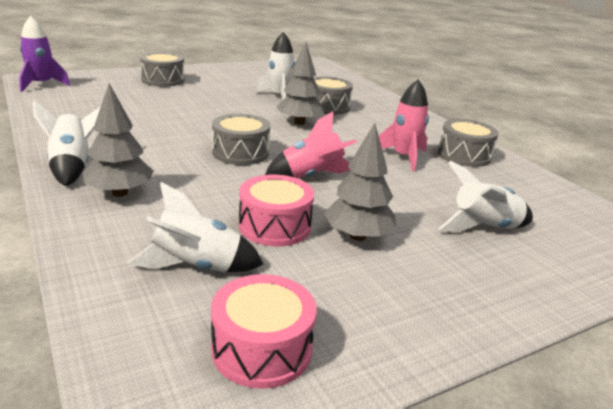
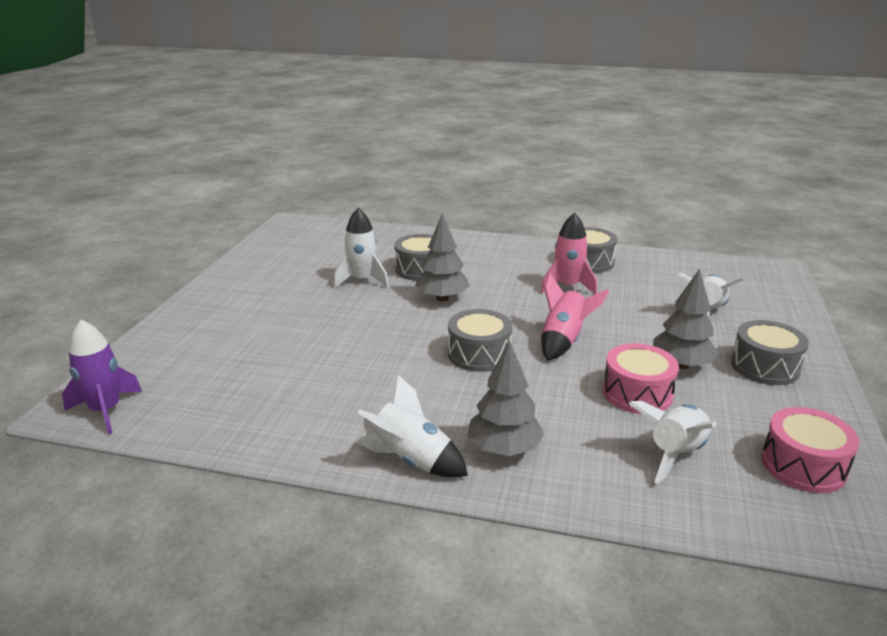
camera: 45 degrees left, 0 degrees up
grey drum [140,52,185,87] -> grey drum moved to [731,320,809,385]

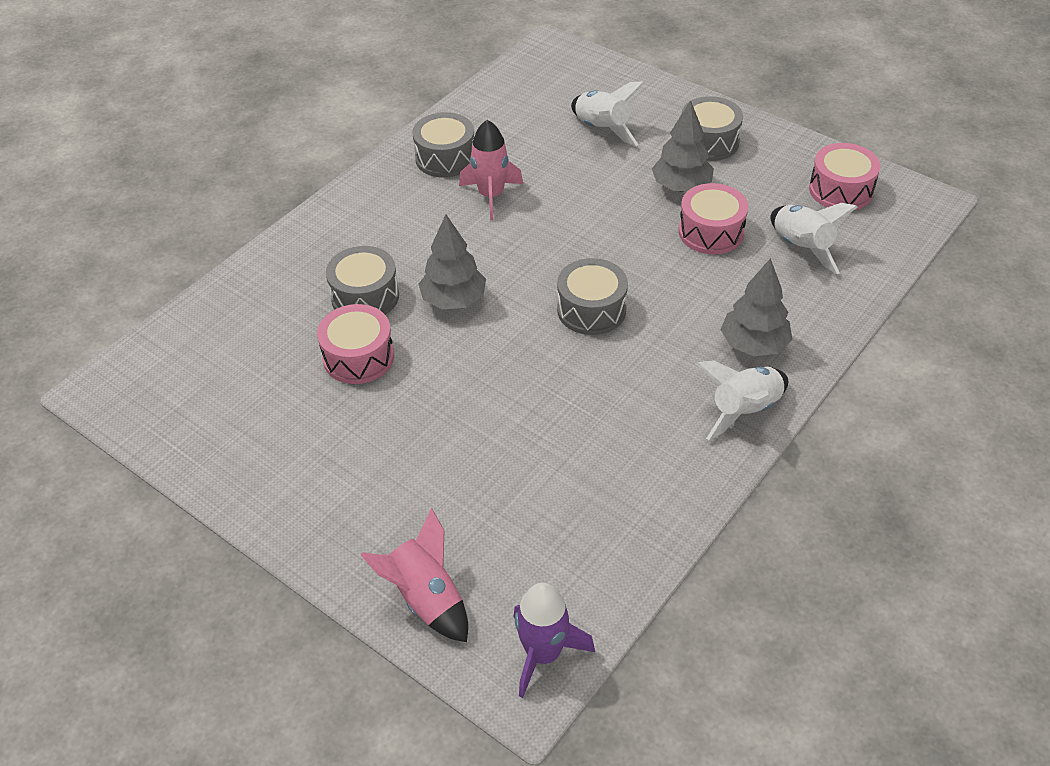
camera: 65 degrees left, 20 degrees up
white rocket [334,208,389,288] -> pink drum [317,304,394,384]
pink rocket [541,272,609,361] -> pink rocket moved to [360,508,468,642]

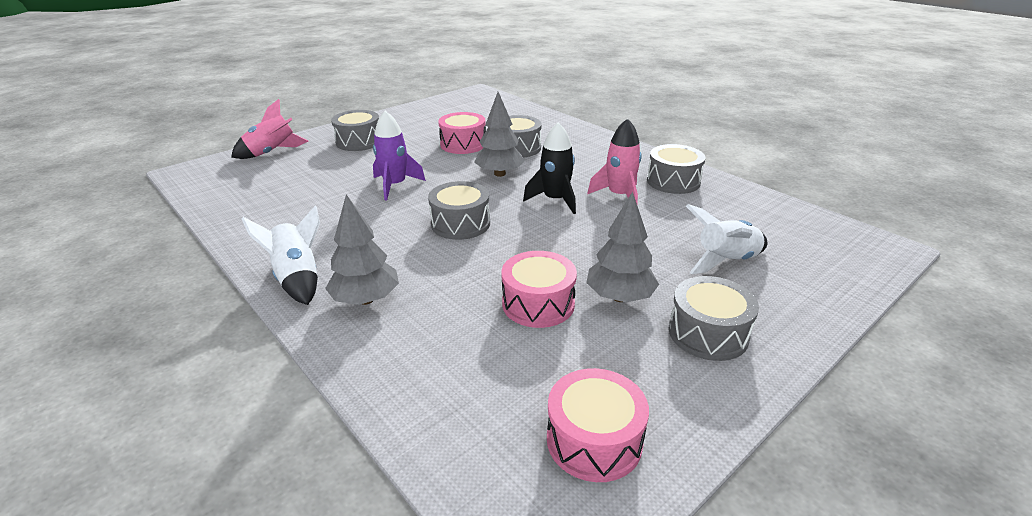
camera: 100 degrees right, 15 degrees down
purple rocket [513,583,595,698] -> purple rocket moved to [373,111,426,200]
white rocket [771,203,858,274] -> none
none -> grey drum [331,110,379,151]
none -> black rocket [523,122,576,214]

